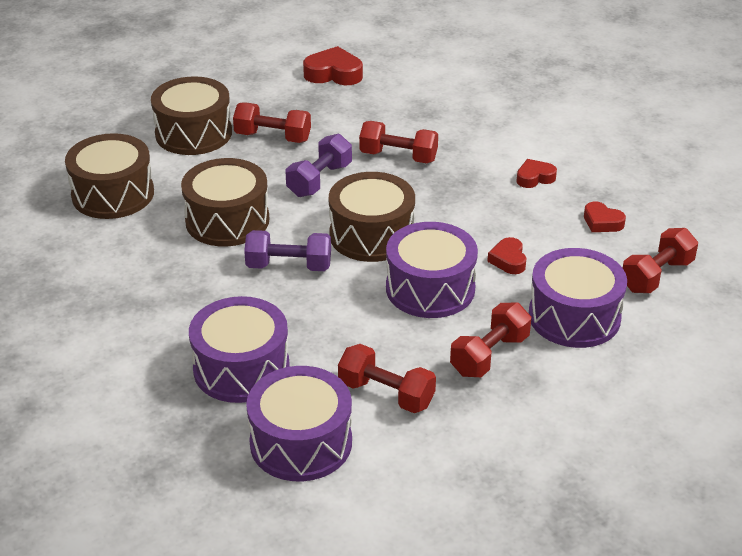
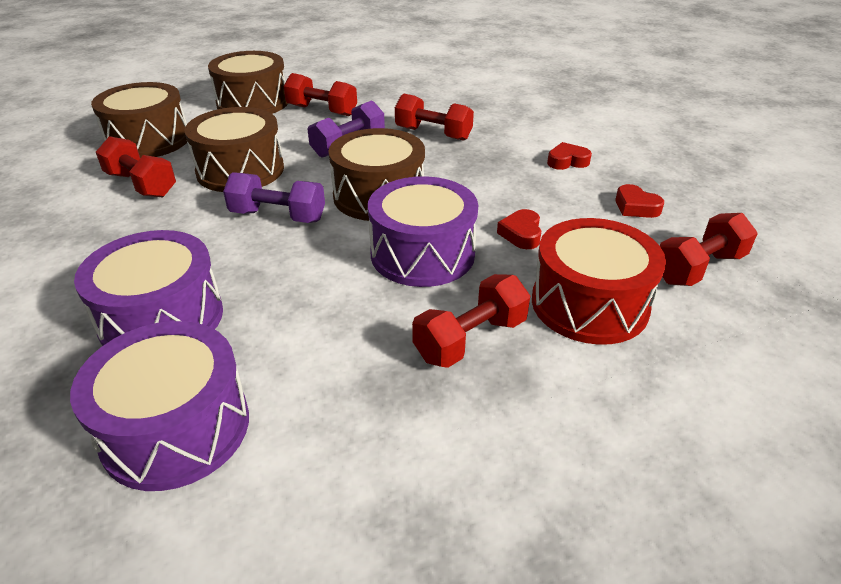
camera: 10 degrees right, 0 degrees up
red heart [303,46,363,85] -> none
red dumbbell [338,344,436,413] -> red dumbbell moved to [96,136,176,197]
purple drum [528,248,627,348] -> red drum [532,218,666,345]

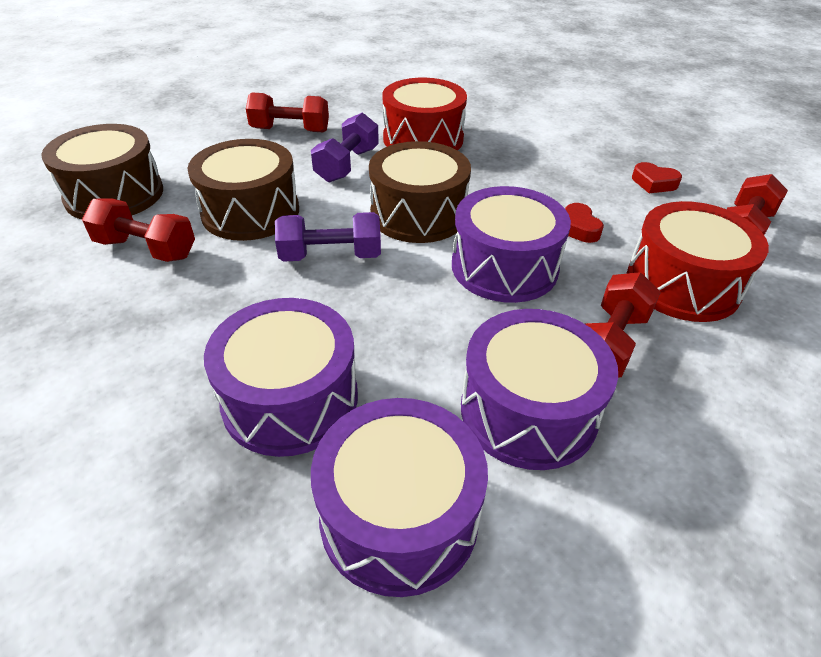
camera: 20 degrees left, 5 degrees up
brown drum [208,51,288,114] -> none
red dumbbell [395,94,474,141] -> red drum [382,78,467,150]
red heart [547,142,592,170] -> none
none -> purple drum [461,309,618,470]

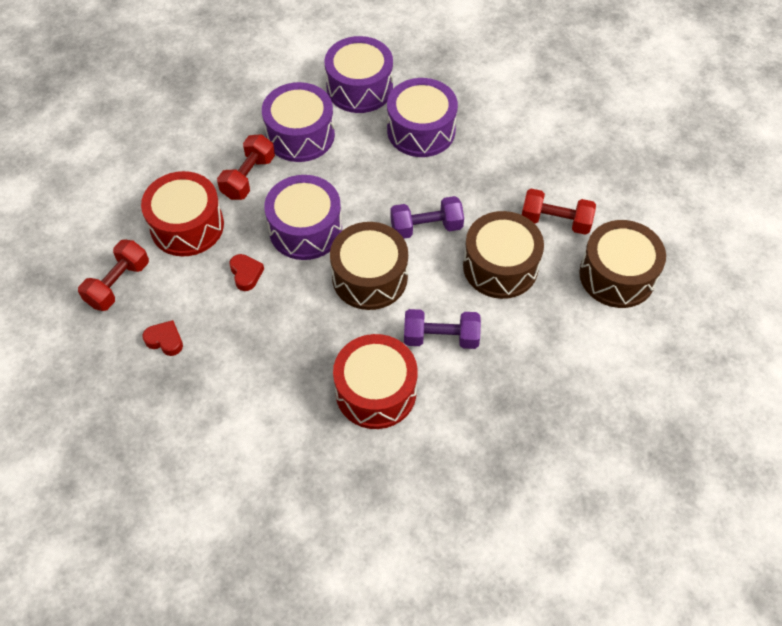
camera: 175 degrees right, 15 degrees up
red dumbbell [246,92,329,133] -> none
purple dumbbell [311,113,379,183] -> purple dumbbell turned 75 degrees clockwise [404,309,481,349]

